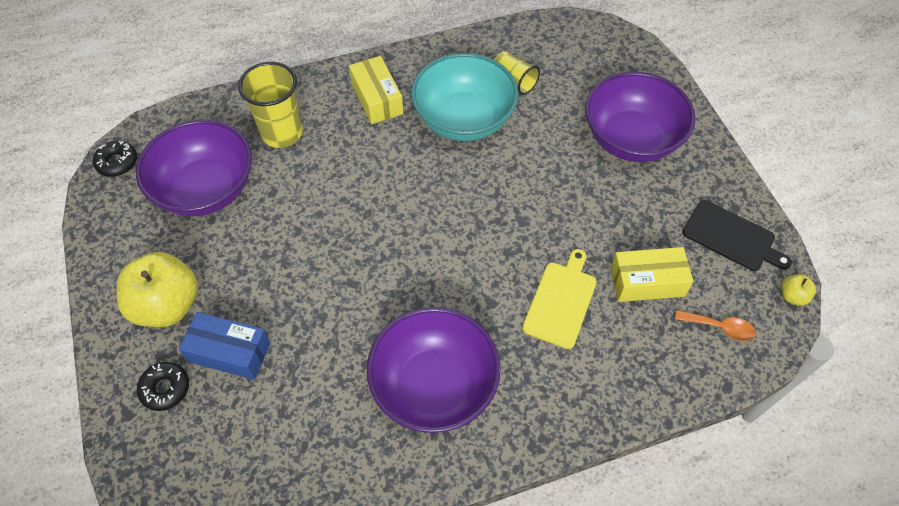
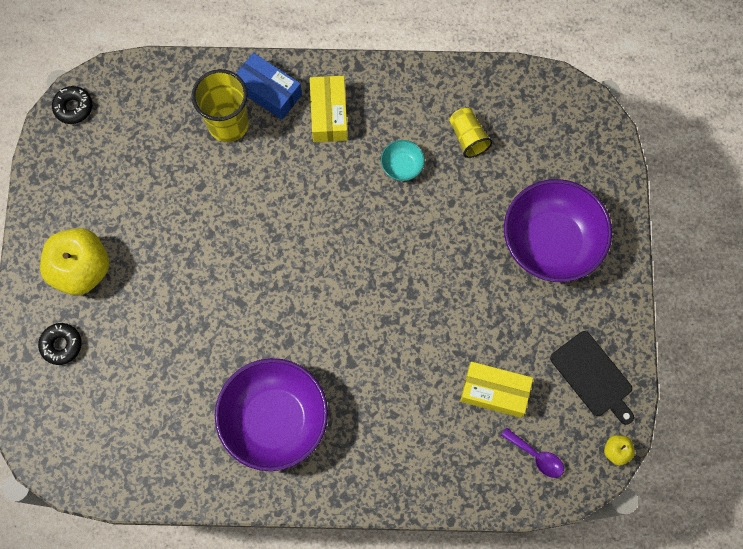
camera: 20 degrees right, 15 degrees up
purple bowl [136,120,252,216] -> none
blue box [179,312,270,380] -> blue box moved to [236,53,302,120]
turquoise bowl [411,53,519,141] -> turquoise bowl [381,140,425,181], size x0.42
yellow cutting board [522,249,597,349] -> none
orange spoon [675,310,756,341] -> purple spoon [501,428,564,478]

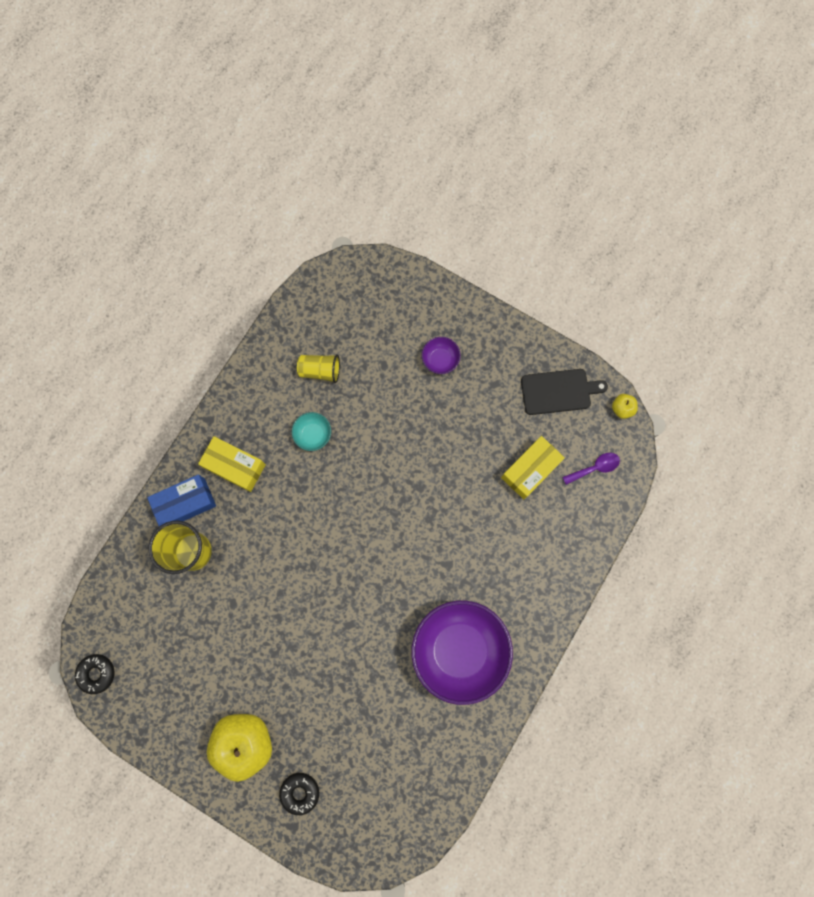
camera: 60 degrees left, 5 degrees up
purple bowl [504,179,612,282] -> purple bowl [422,337,461,374], size x0.42

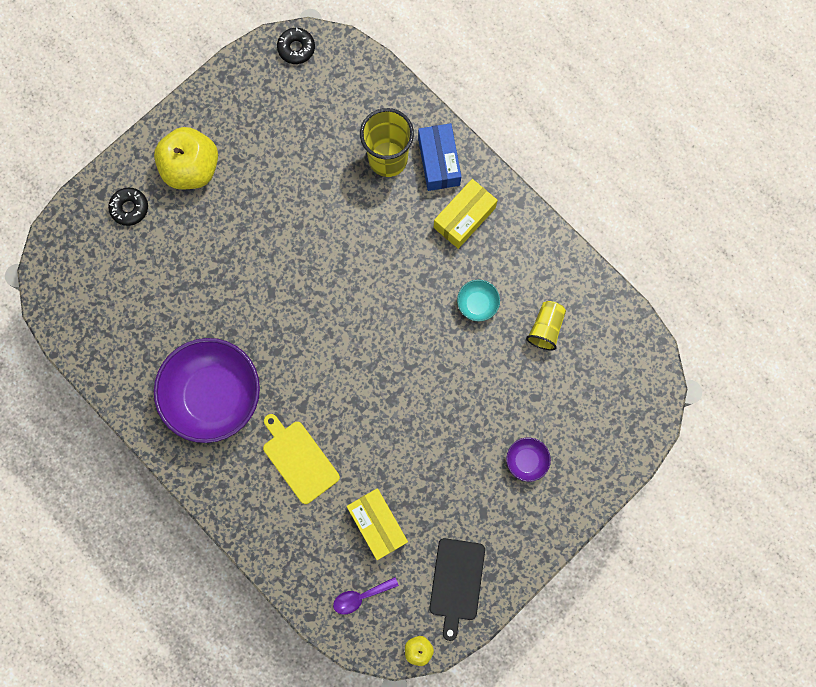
camera: 105 degrees right, 0 degrees up
purple spoon [562,453,620,485] -> purple spoon turned 75 degrees clockwise [333,577,399,614]
none -> yellow cutting board [263,414,340,504]

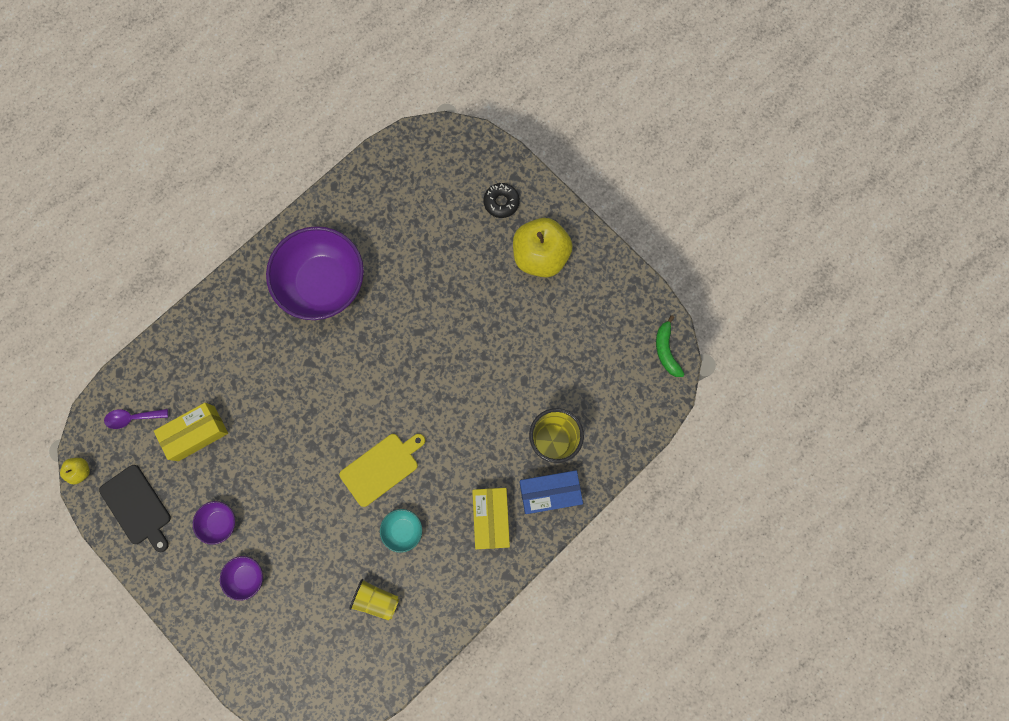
camera: 90 degrees right, 0 degrees up
yellow cutting board [263,414,340,504] -> yellow cutting board moved to [340,434,425,507]
black donut [277,28,315,64] -> green banana [656,315,685,377]
purple spoon [333,577,399,614] -> purple spoon turned 75 degrees counterclockwise [104,409,168,429]
black cutting board [429,538,485,641] -> black cutting board turned 135 degrees counterclockwise [99,465,171,552]
yellow box [434,179,498,249] -> yellow box turned 45 degrees clockwise [472,488,510,549]
none -> purple bowl [193,501,235,545]

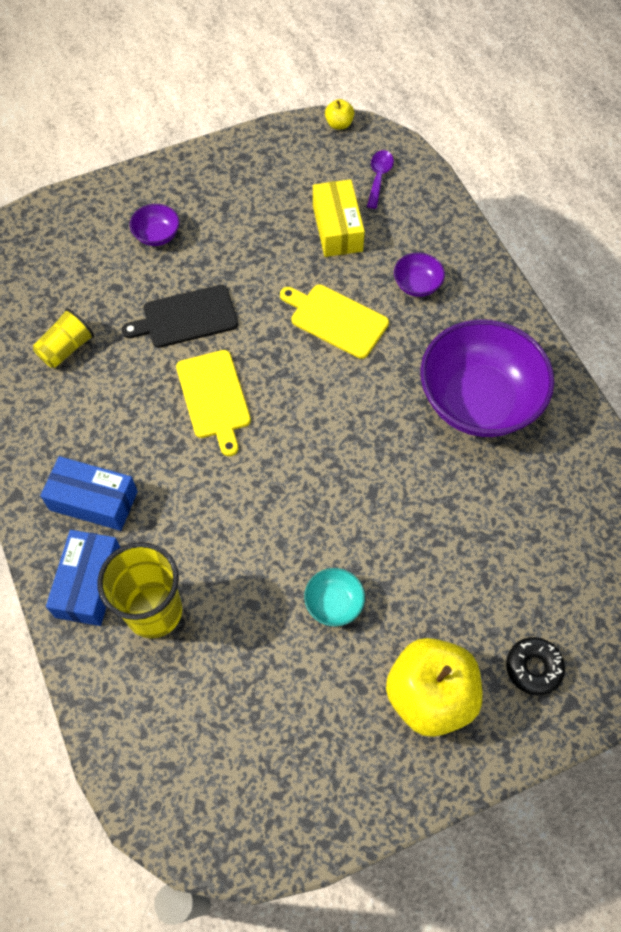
camera: 110 degrees right, 15 degrees down
black cutting board [99,465,171,552] -> black cutting board moved to [122,285,238,348]
purple bowl [193,501,235,545] -> purple bowl moved to [394,252,445,297]
turquoise bowl [380,509,422,553] -> turquoise bowl moved to [304,568,365,626]
yellow box [472,488,510,549] -> blue box [40,456,138,531]
green banana [656,315,685,377] -> none
none -> yellow cutting board [280,284,389,359]

